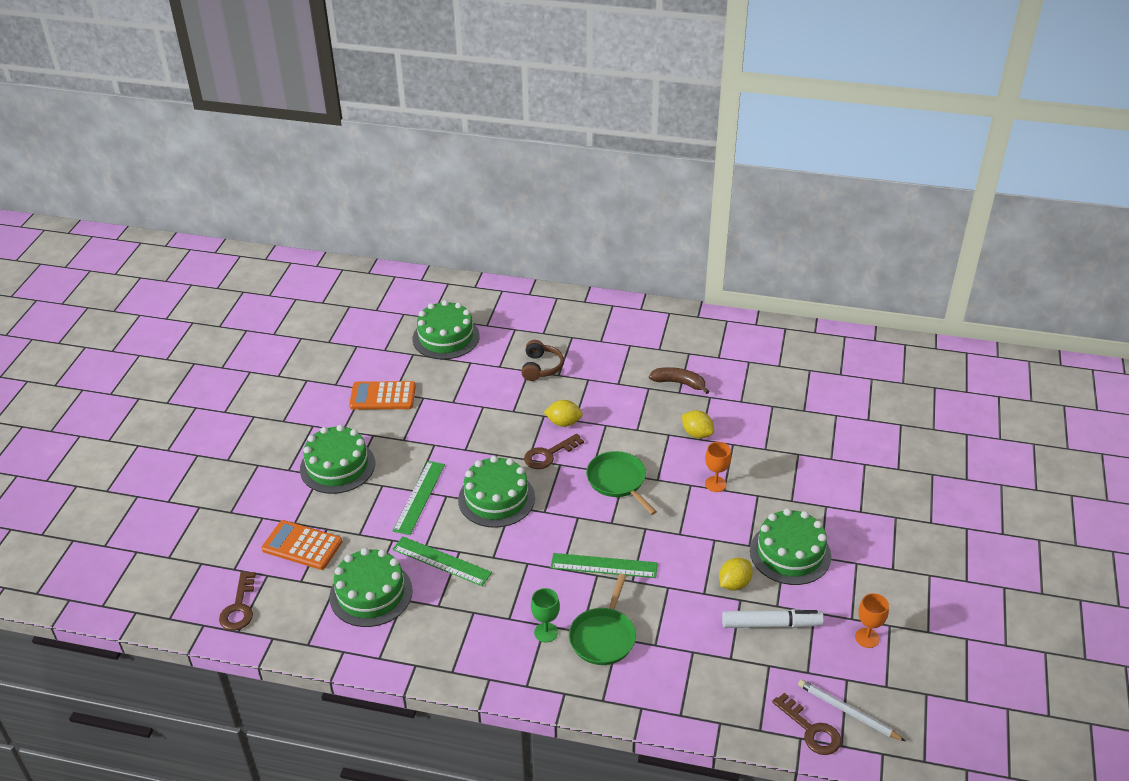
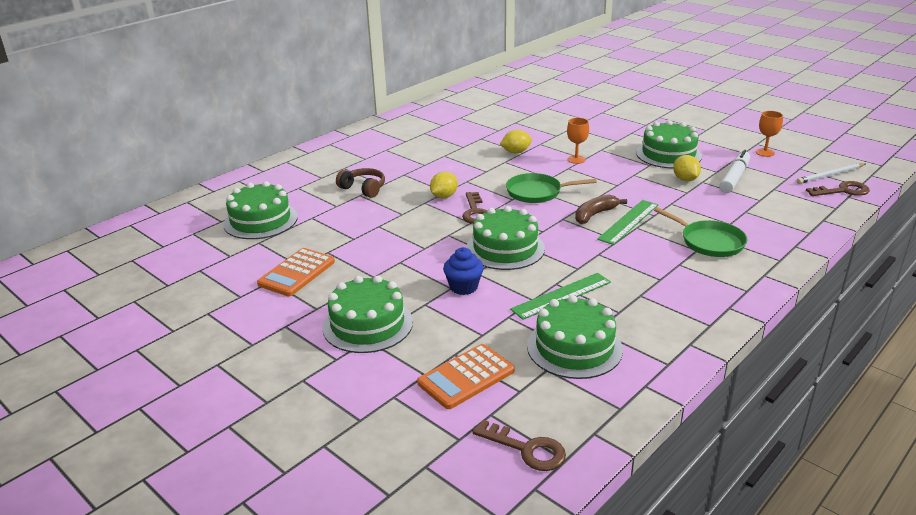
camera: 60 degrees left, 10 degrees down
green ruler [393,461,445,535] -> blue cupcake [443,247,484,295]
green goblet [531,588,560,642] -> none
brown banana [649,367,710,394] -> brown banana moved to [575,195,627,224]

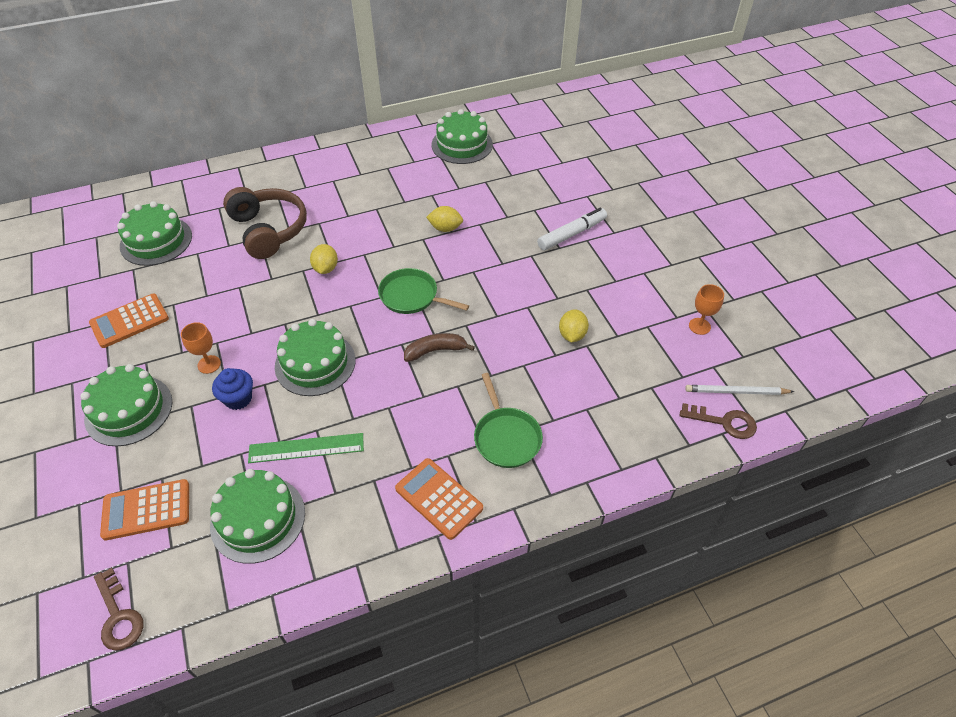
camera: 25 degrees right, 20 degrees up
brown headphones [336,168,385,198] -> brown headphones [223,187,307,259], size x1.78
yellow lemon [430,172,458,198] -> yellow lemon turned 60 degrees counterclockwise [310,244,338,274]
brown key [462,192,487,224] -> none
orange goblet [567,118,589,164] -> orange goblet moved to [181,322,221,374]
green ruler [597,200,658,245] -> none
green cake [636,120,702,169] -> green cake moved to [431,109,493,164]
white marker [719,150,750,193] -> white marker moved to [537,208,607,250]
none -> orange calculator [395,458,483,540]

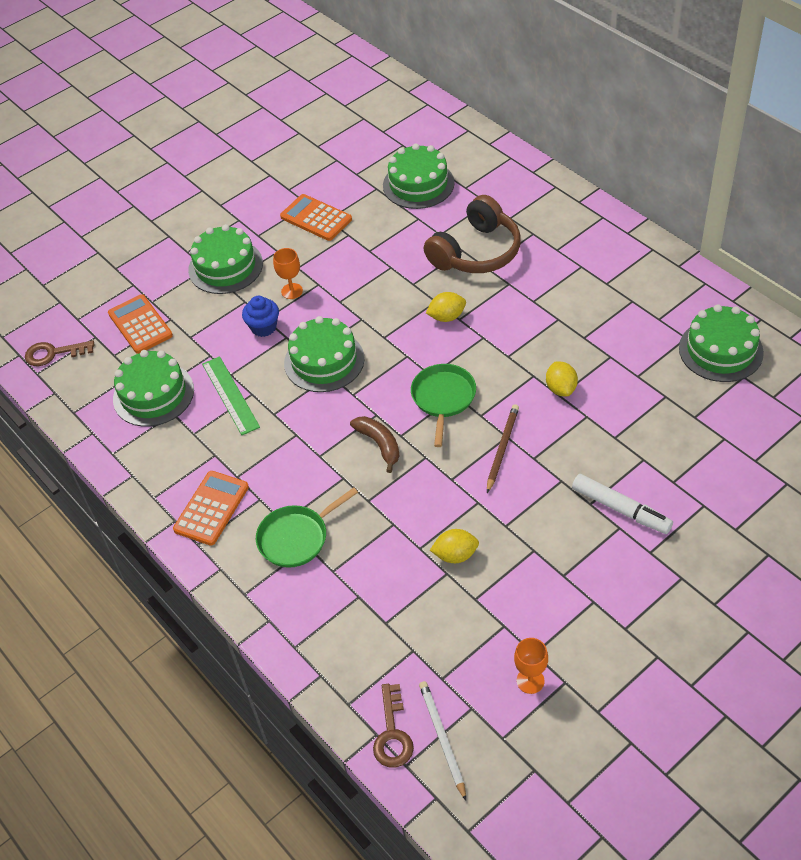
camera: 75 degrees right, 0 degrees up
brown key [94,568,144,651] -> brown key turned 45 degrees clockwise [25,341,94,366]
none -> brown pencil [487,404,519,493]

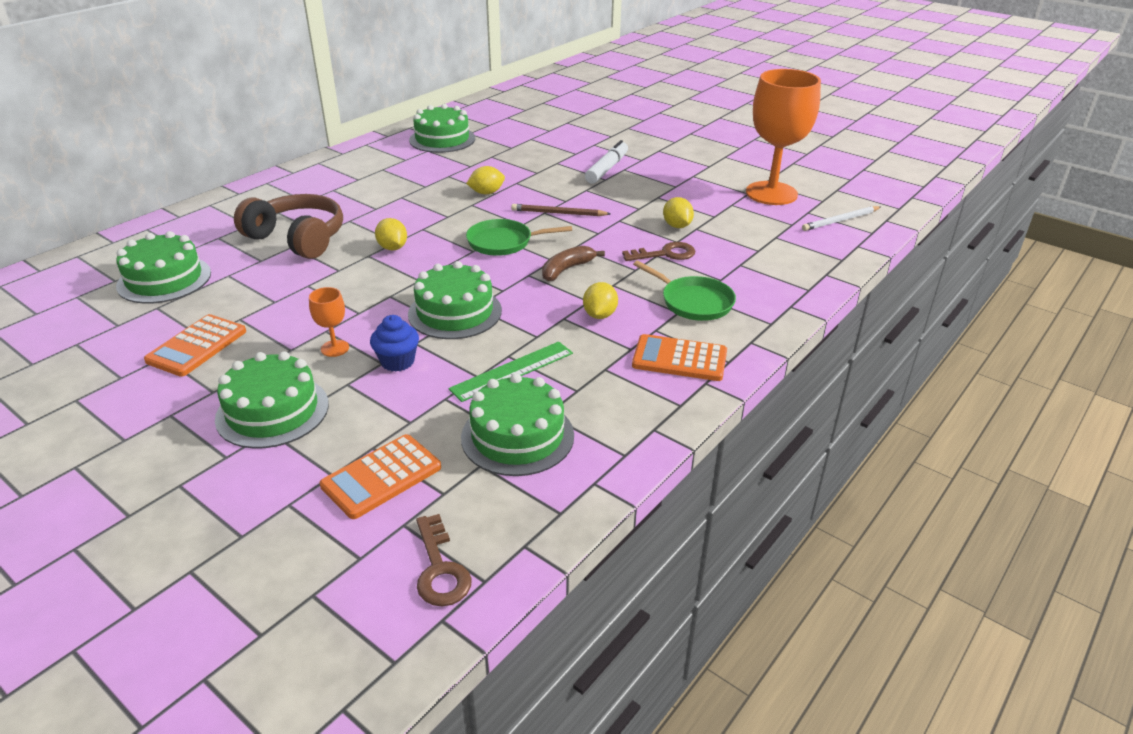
camera: 105 degrees left, 15 degrees down
brown key [373,684,414,768] -> brown key moved to [622,242,695,261]
orange goblet [514,638,548,694] -> orange goblet [746,69,821,205], size x2.46
none -> yellow lemon [583,282,618,319]

